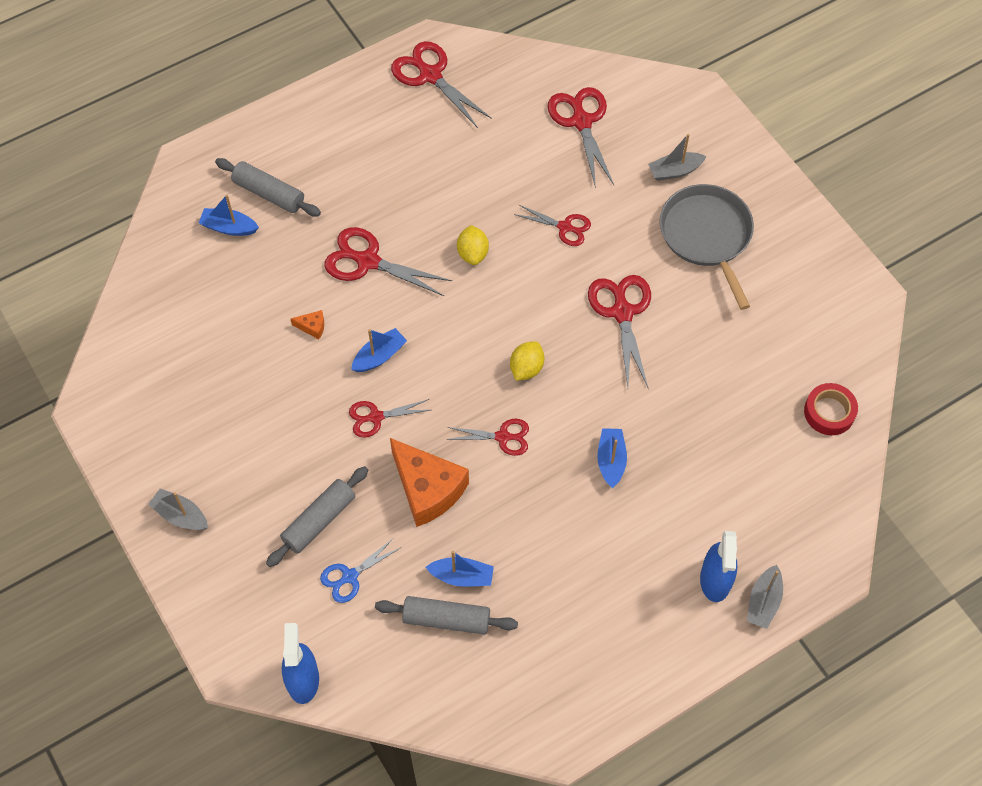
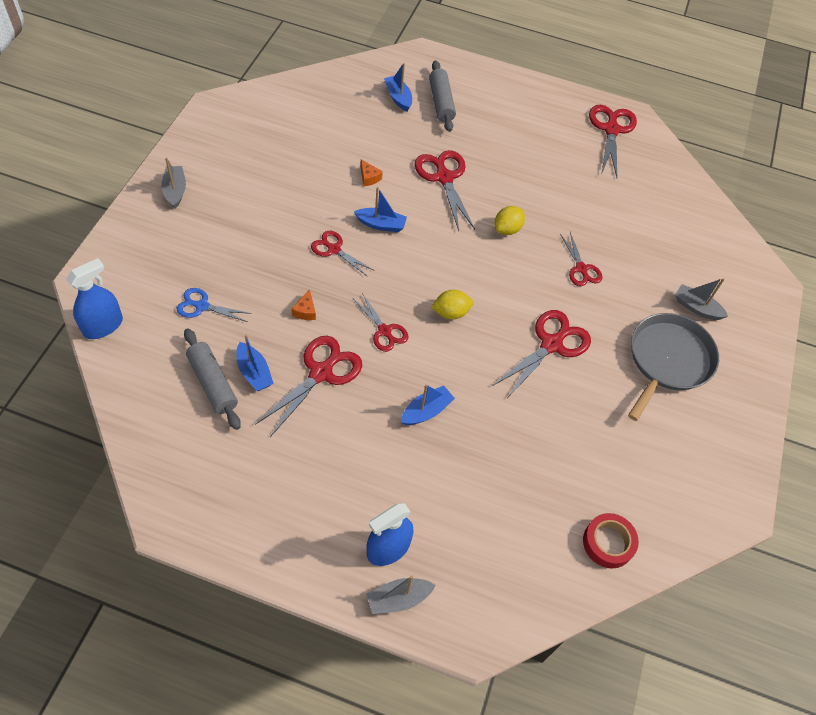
camera: 45 degrees right, 5 degrees down
grey rolling pin [266,466,368,567] -> none
orange cheese [390,438,469,527] -> orange cheese [291,289,316,320], size x0.40
red scissors [547,87,614,188] -> red scissors moved to [255,336,362,437]

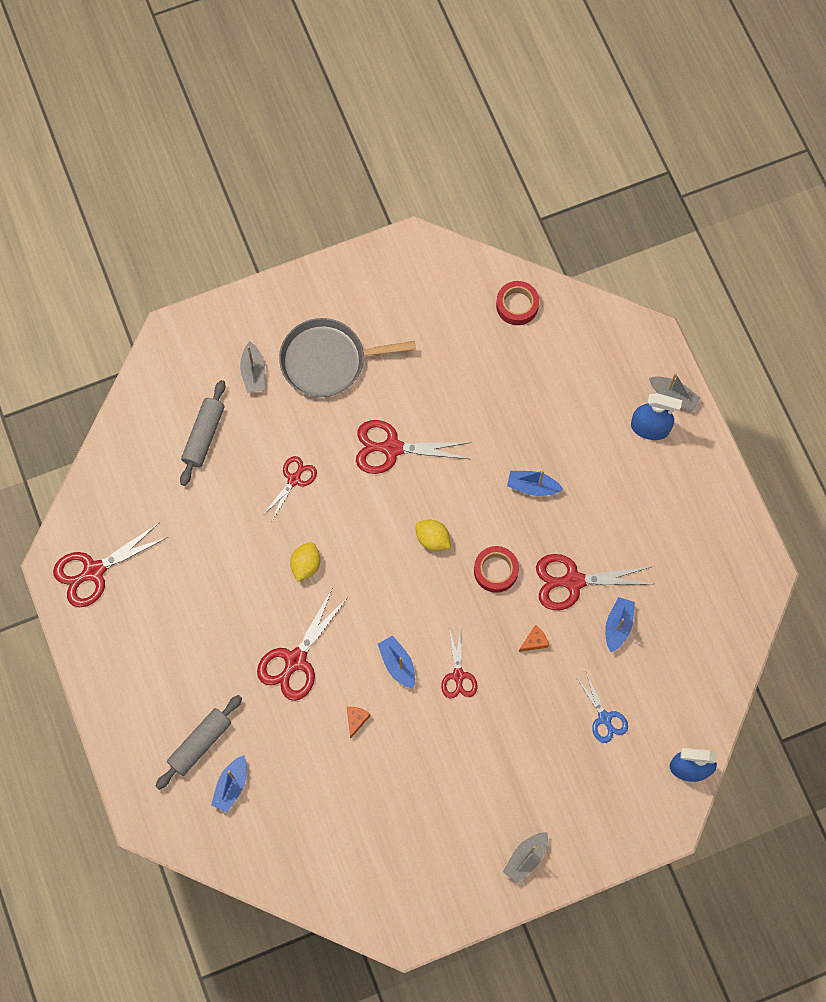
camera: 125 degrees left, 15 degrees up
grey rolling pin [184,328,241,430] -> grey rolling pin moved to [180,380,226,486]
red scissors [354,293,409,352] -> red tape [474,546,519,593]
yellow lemon [495,206,525,235] -> yellow lemon turned 75 degrees counterclockwise [290,542,320,582]

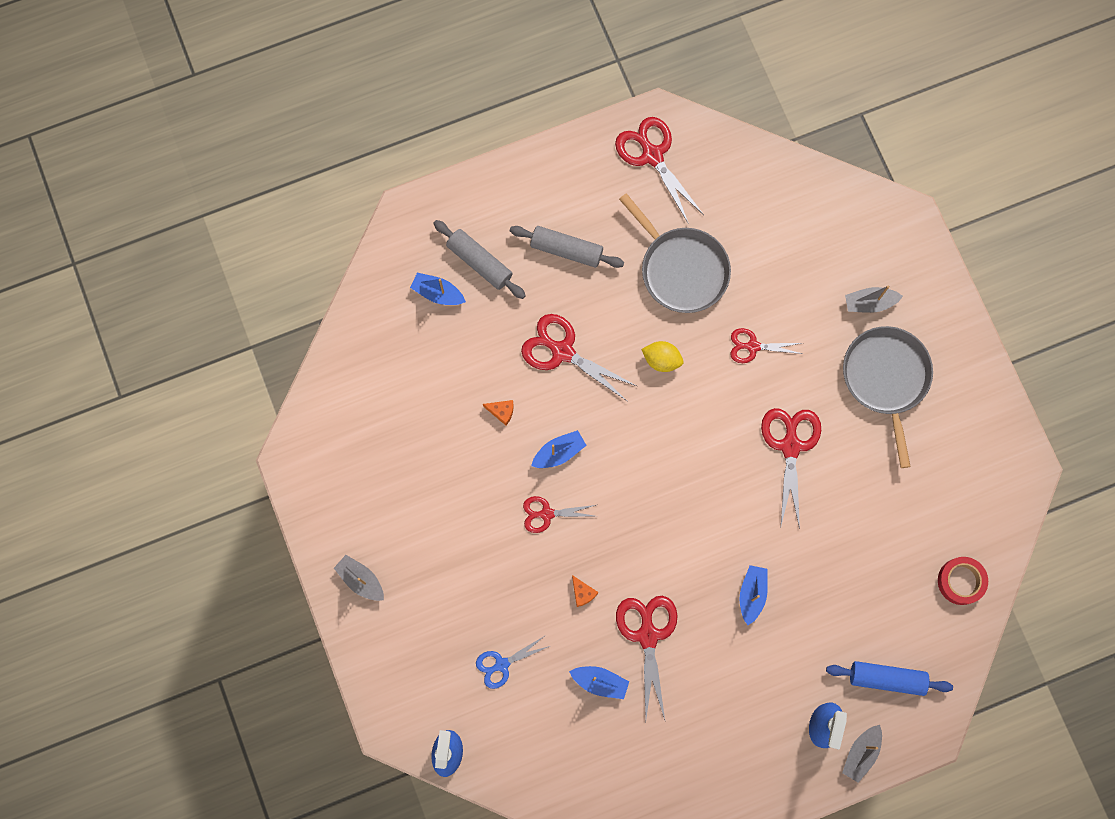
camera: 90 degrees right, 5 degrees up
grey rolling pin [180,380,226,486] -> grey rolling pin moved to [510,226,624,268]
red scissors [262,456,317,521] -> red scissors turned 150 degrees clockwise [730,328,802,363]
yellow lemon [416,520,451,551] -> none
red tape [474,546,519,593] -> none
none -> grey pan [619,193,731,313]
none -> blue rolling pin [826,661,953,696]

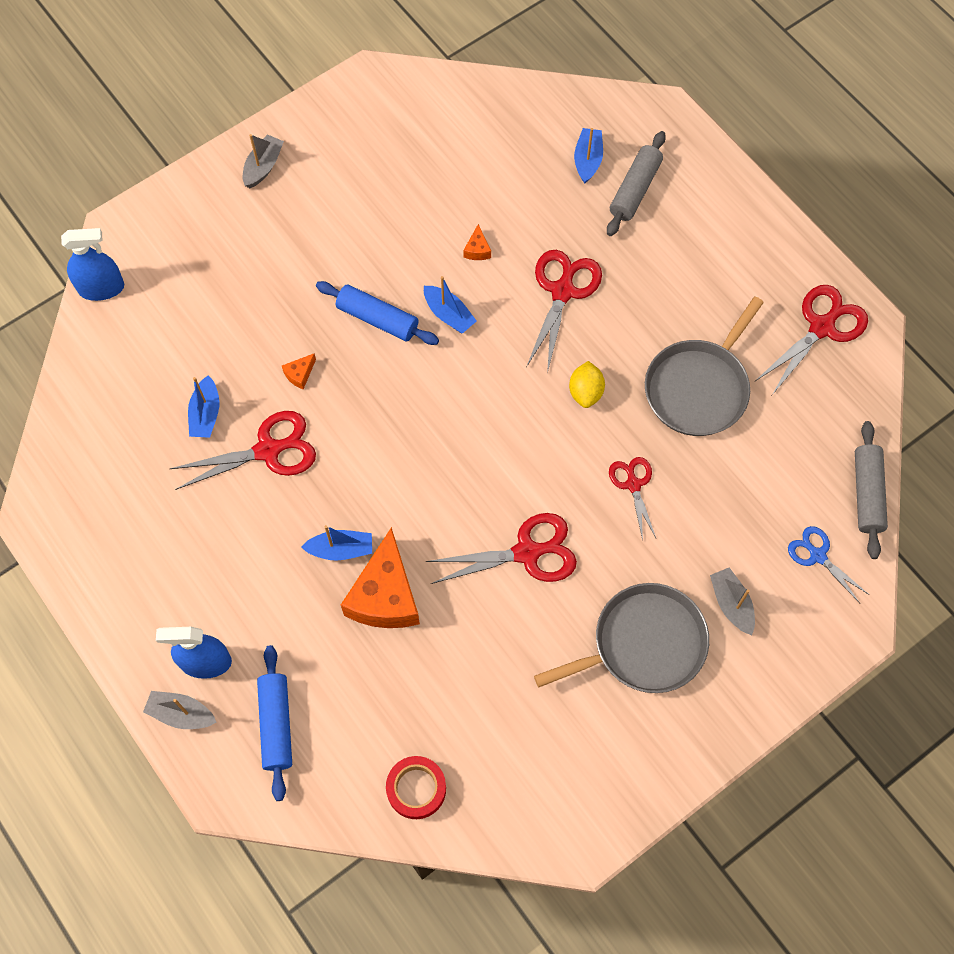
camera: 75 degrees right, 10 degrees down
blue scissors [476,635,550,689] -> blue scissors moved to [788,526,868,603]
grey rolling pin [510,226,624,268] -> grey rolling pin moved to [855,421,888,559]
red scissors [523,496,596,533] -> blue rolling pin [316,281,439,345]
none -> orange cheese [341,527,420,628]

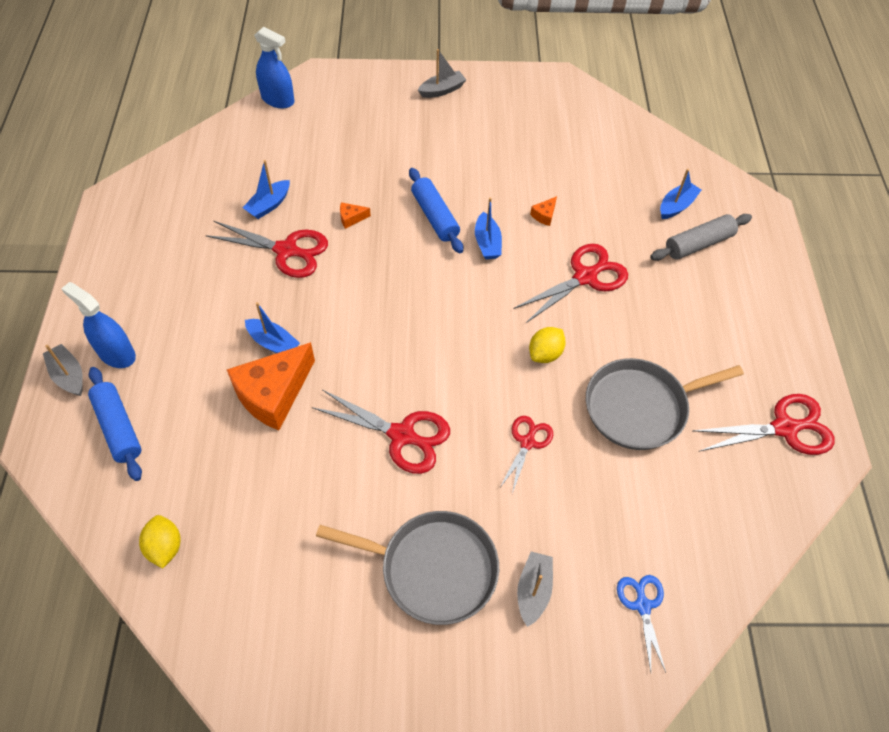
camera: 35 degrees right, 10 degrees down
blue rolling pin [257,645,292,801] -> blue rolling pin turned 60 degrees counterclockwise [88,367,142,481]
red tape [386,756,446,819] -> yellow lemon [139,515,181,569]
grey rolling pin [855,421,888,559] -> none

